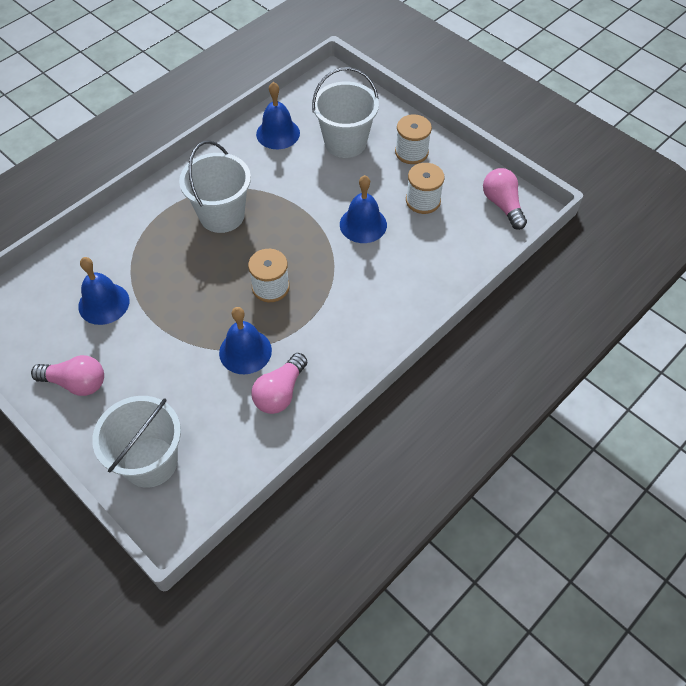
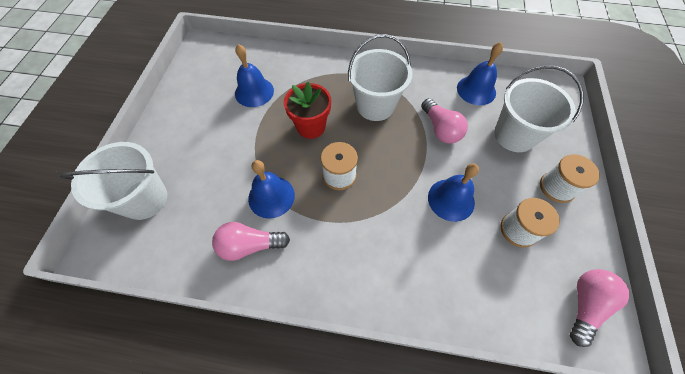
camera: 55 degrees right, 5 degrees up
pink light bulb [31,355,104,396] -> pink light bulb moved to [421,98,468,144]
none -> red flower pot [284,82,331,139]

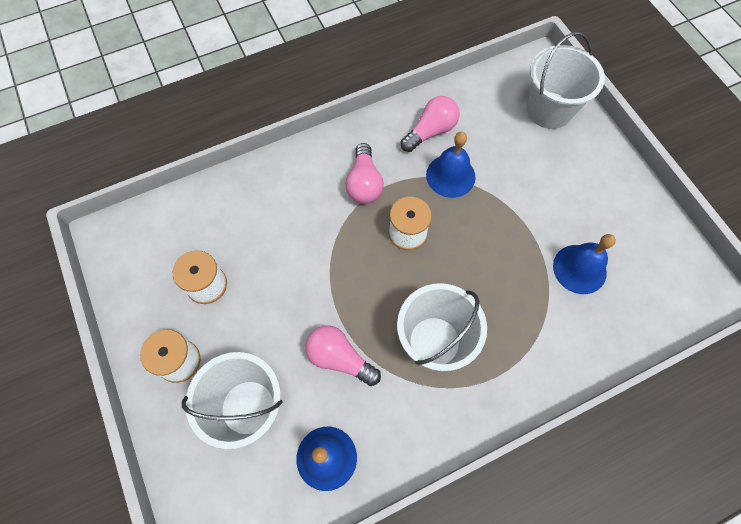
camera: 145 degrees right, 5 degrees up
red flower pot [284,82,331,139] -> none
blue bell [428,163,479,222] -> none
pink light bulb [570,269,629,347] -> pink light bulb moved to [345,143,384,204]

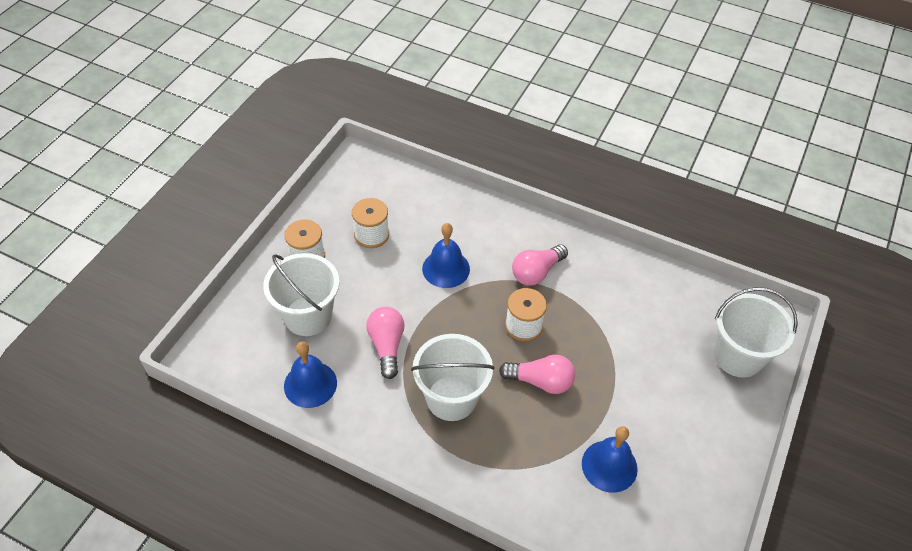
camera: 50 degrees right, 15 degrees down
pink light bulb [401,96,460,152] -> pink light bulb moved to [499,354,575,394]
blue bell [426,132,476,198] -> blue bell moved to [422,223,470,288]

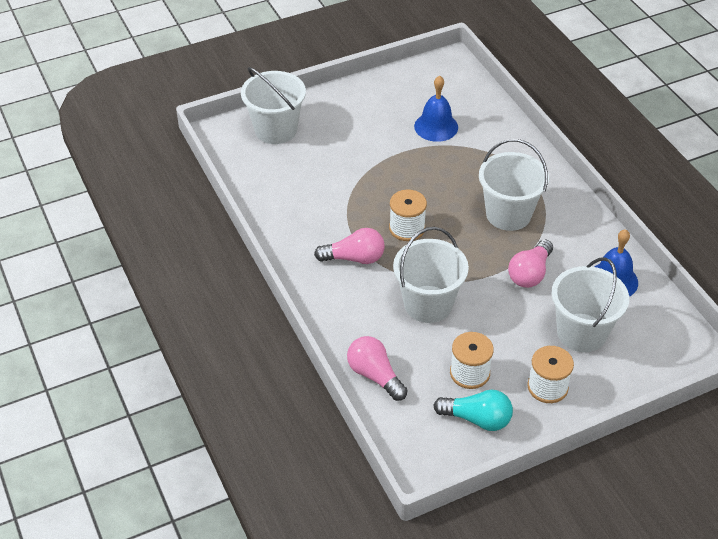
camera: 140 degrees left, 5 degrees down
blue bell [422,223,470,288] -> white bucket [393,227,469,323]
pink light bulb [499,354,575,394] -> pink light bulb moved to [347,336,408,401]
none -> turquoise light bulb [433,389,513,431]

